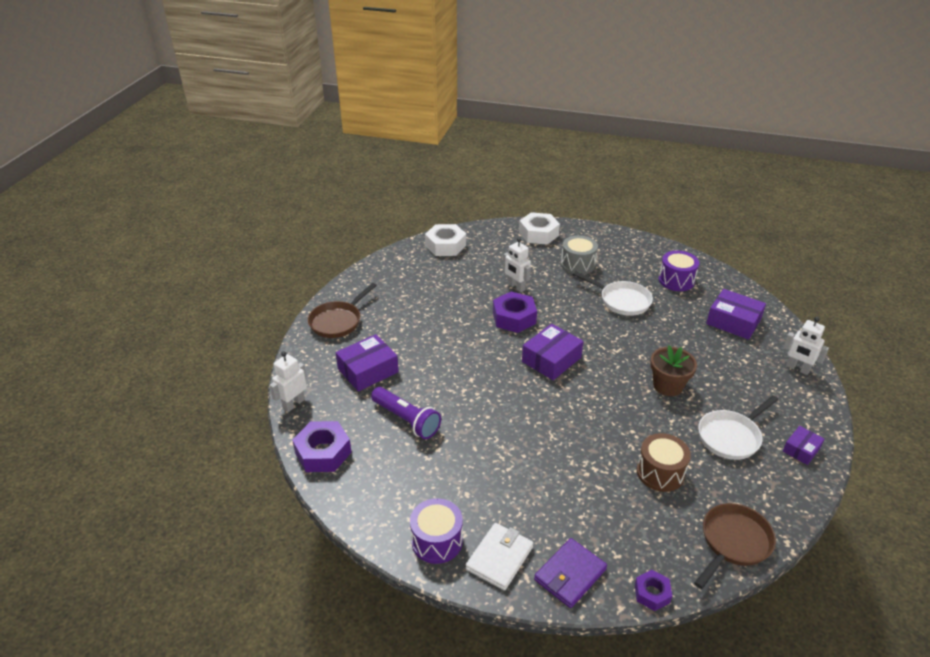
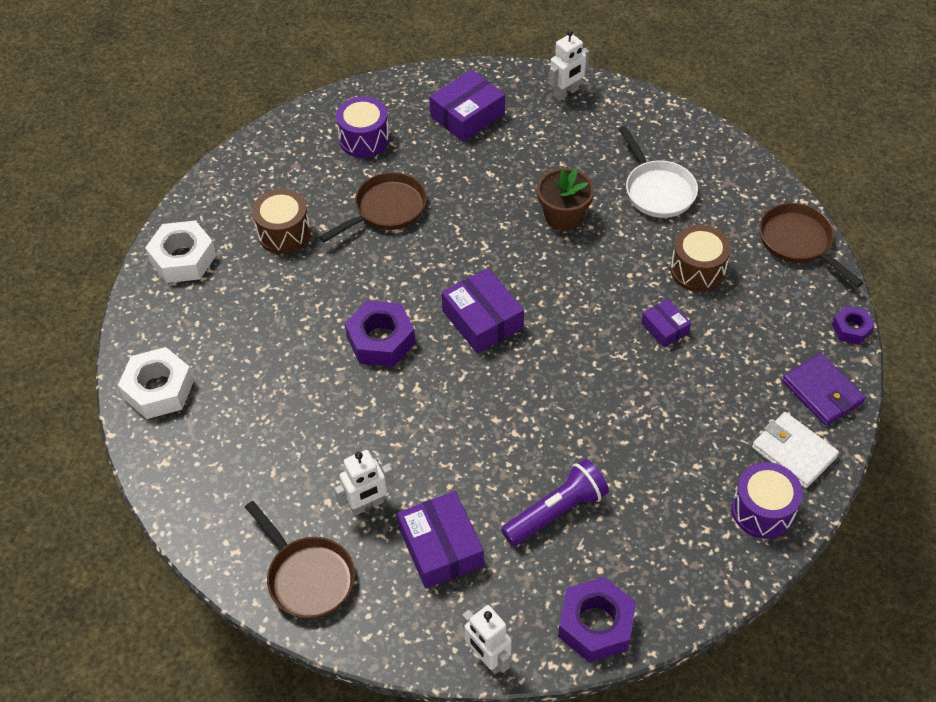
camera: 75 degrees left, 15 degrees up
white robot [503,238,531,292] -> white robot moved to [334,450,394,516]
grey drum [561,235,598,275] -> brown drum [252,189,311,254]
white pan [573,271,653,316] -> brown pan [319,172,427,242]
purple box [783,426,824,465] -> purple box moved to [641,299,691,348]

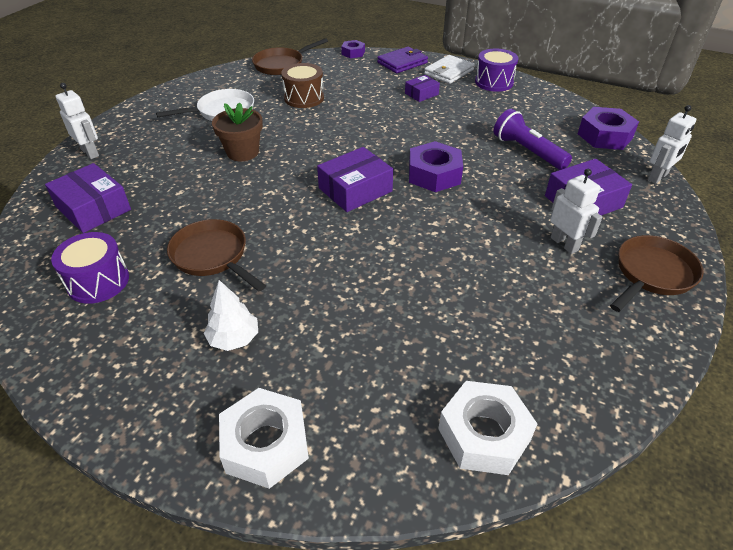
camera: 95 degrees left, 10 degrees down
brown drum [252,189,311,254] -> white tree [204,280,258,351]
purple nut [345,301,415,367] -> purple nut moved to [409,141,463,192]
purple box [641,299,691,348] -> purple box moved to [405,75,440,102]

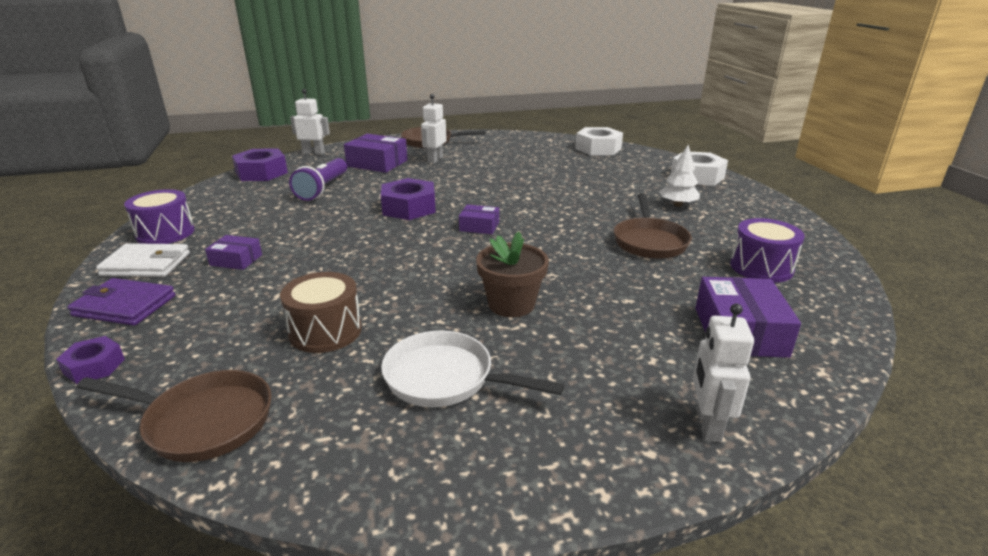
camera: 130 degrees left, 15 degrees down
purple box [317,147,393,212] -> purple box [459,204,499,234], size x0.57

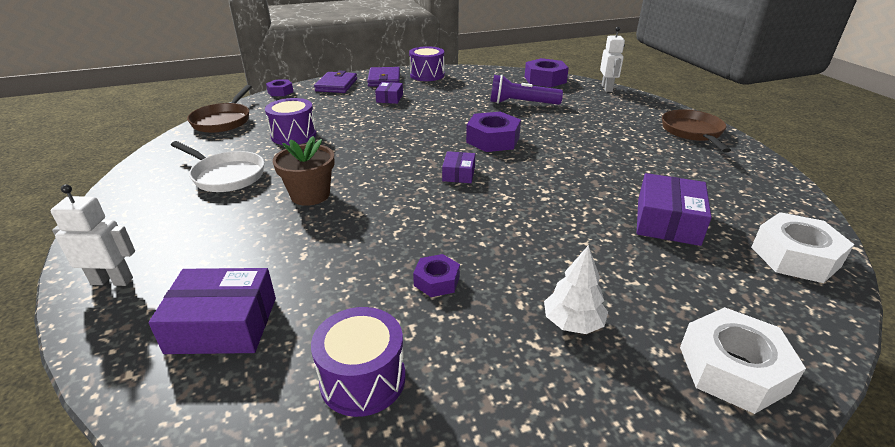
camera: 85 degrees right, 5 degrees up
white wallet [96,243,190,277] -> purple wallet [367,67,400,87]
brown drum [280,272,362,353] -> purple drum [265,98,317,145]
purple box [344,134,408,173] -> purple box moved to [637,173,712,246]
white pan [381,331,564,407] -> white pan turned 105 degrees clockwise [171,141,264,192]
white robot [421,94,447,163] -> none
brown pan [614,193,692,259] -> purple nut [413,254,460,297]

